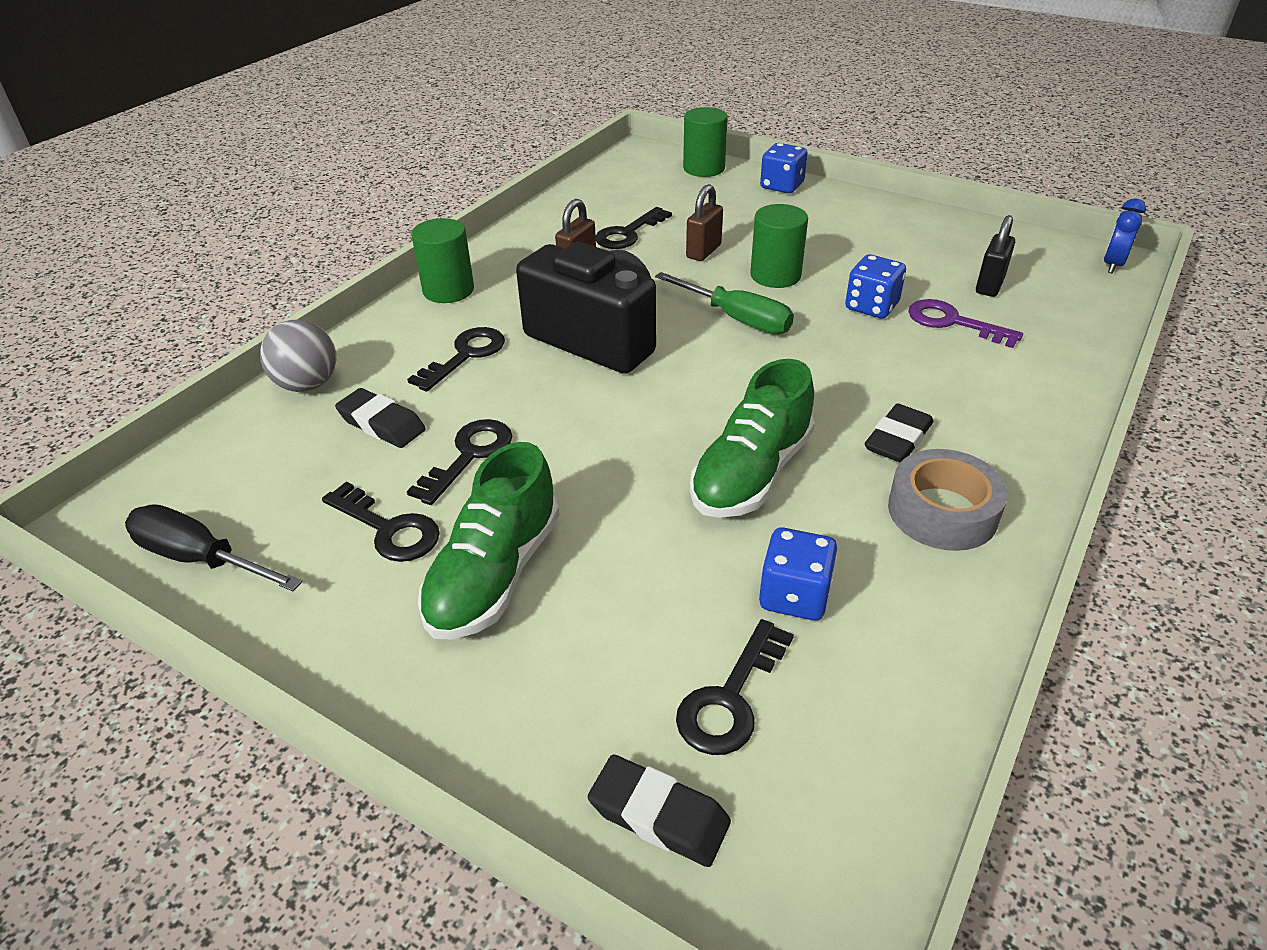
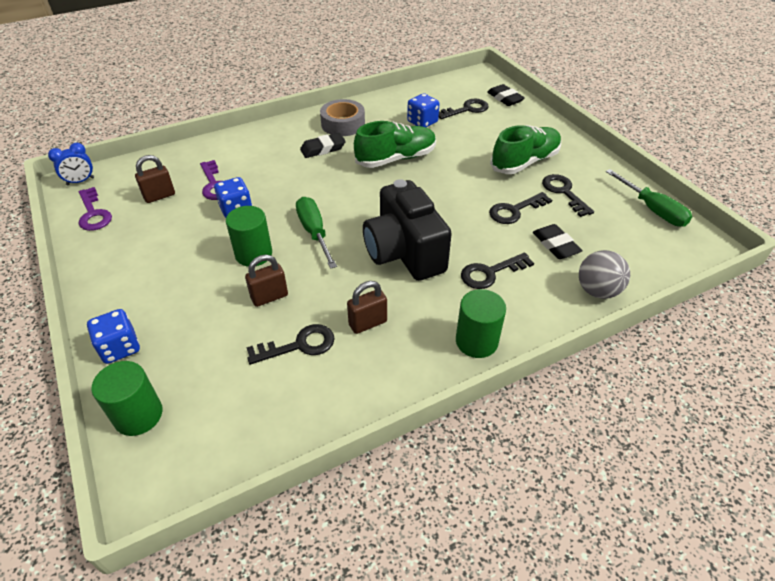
camera: 150 degrees left, 5 degrees up
black screwdriver [125,504,303,591] -> green screwdriver [606,169,692,227]
black padlock [976,215,1015,297] -> brown padlock [135,155,175,203]
none -> purple key [79,187,112,231]

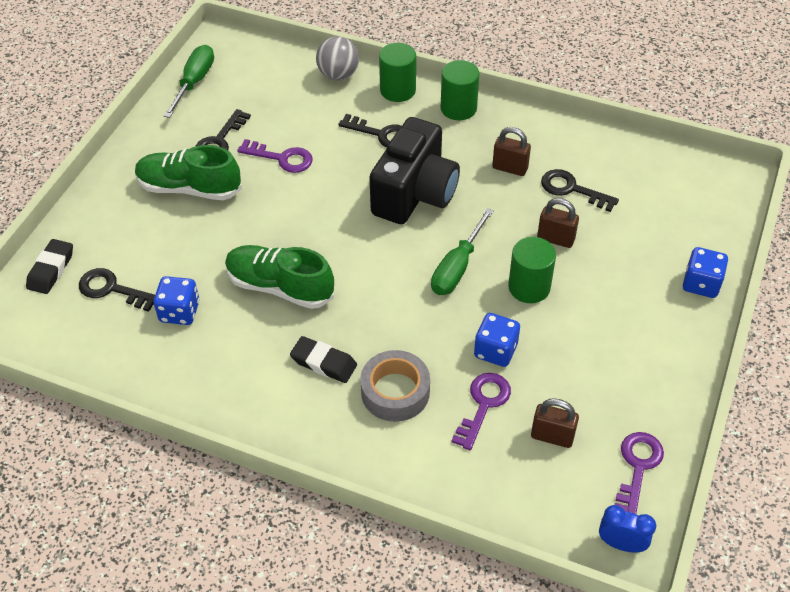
camera: 130 degrees left, 5 degrees up
green cylinder [91,361,163,436] -> green cylinder moved to [379,43,416,102]
grey tape [320,99,365,136] -> grey tape moved to [360,350,430,422]
black key [489,192,552,224] -> purple key [237,139,313,173]
black eraser [533,224,583,259] -> none

